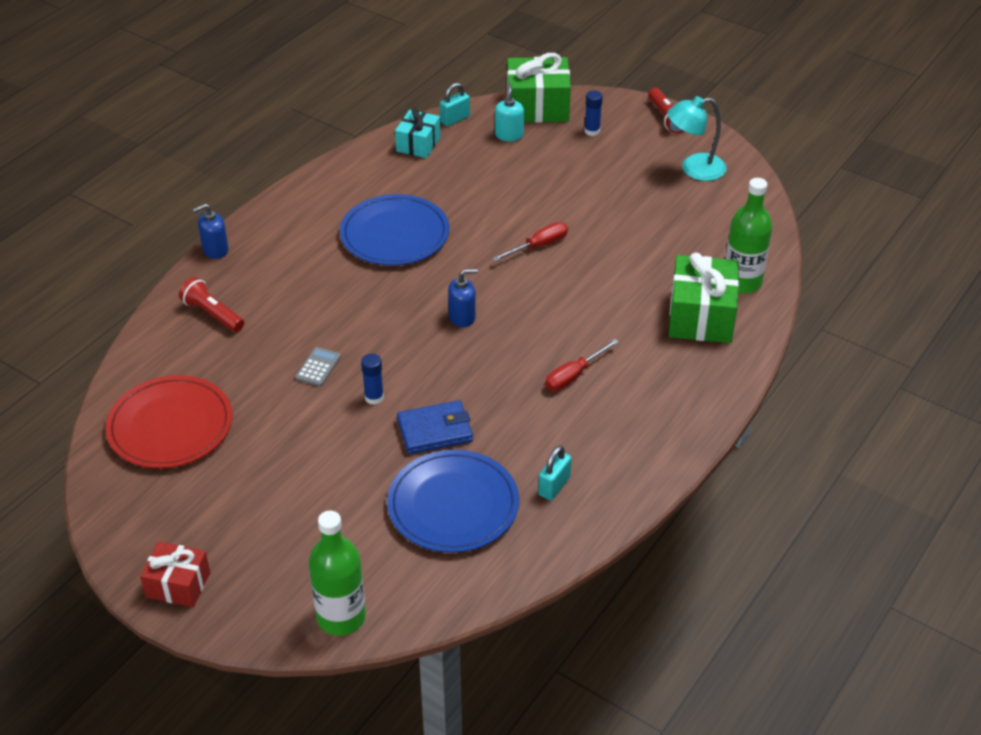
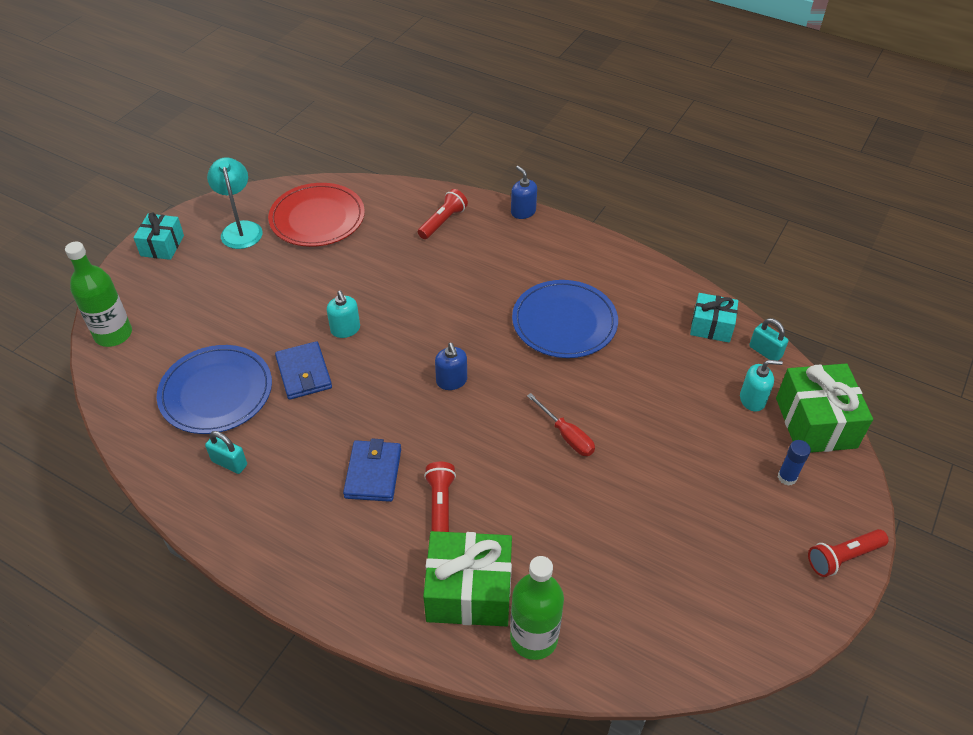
camera: 85 degrees right, 5 degrees up
red gift [140,541,210,607] -> turquoise gift [133,213,184,260]
grey calculator [295,347,341,387] -> none
blue glue stick [361,354,384,405] -> turquoise soap dispenser [327,290,360,338]
red screwdriver [545,339,619,391] -> blue wallet [343,439,401,502]
turquoise lamp [667,96,727,181] -> turquoise lamp moved to [207,157,262,249]
none -> red flashlight [424,462,456,532]

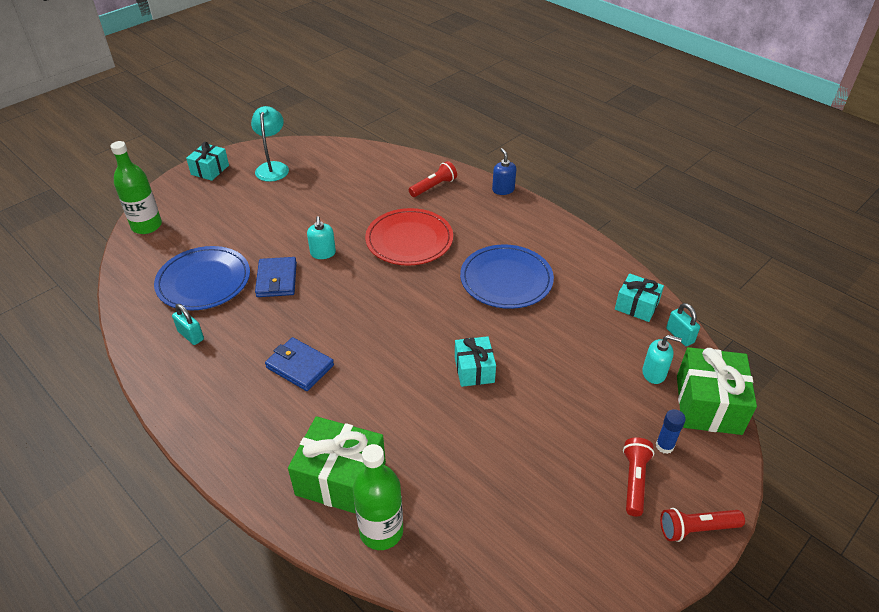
camera: 15 degrees right, 5 degrees down
red plate [268,183,365,247] -> red plate moved to [365,208,453,265]
blue wallet [343,439,401,502] -> blue wallet turned 75 degrees counterclockwise [265,337,334,391]
red flashlight [424,462,456,532] -> red flashlight moved to [623,437,654,516]
blue soap dispenser [435,343,467,390] -> none
red screwdriver [527,393,595,456] -> turquoise gift [455,336,496,387]

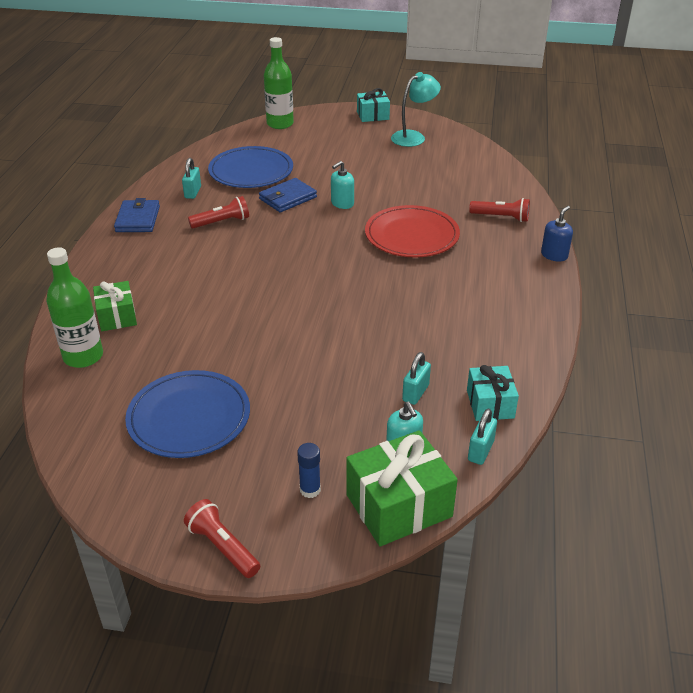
camera: 55 degrees right, 5 degrees down
blue wallet [265,337,334,391] -> blue wallet moved to [114,198,160,232]
green gift [288,416,386,514] -> green gift [93,281,137,331], size x0.61
turquoise gift [455,336,496,387] -> none
blue plate [460,244,554,309] -> blue plate moved to [125,370,250,458]
red flashlight [623,437,654,516] -> red flashlight moved to [188,196,249,228]
none -> turquoise padlock [402,352,431,405]

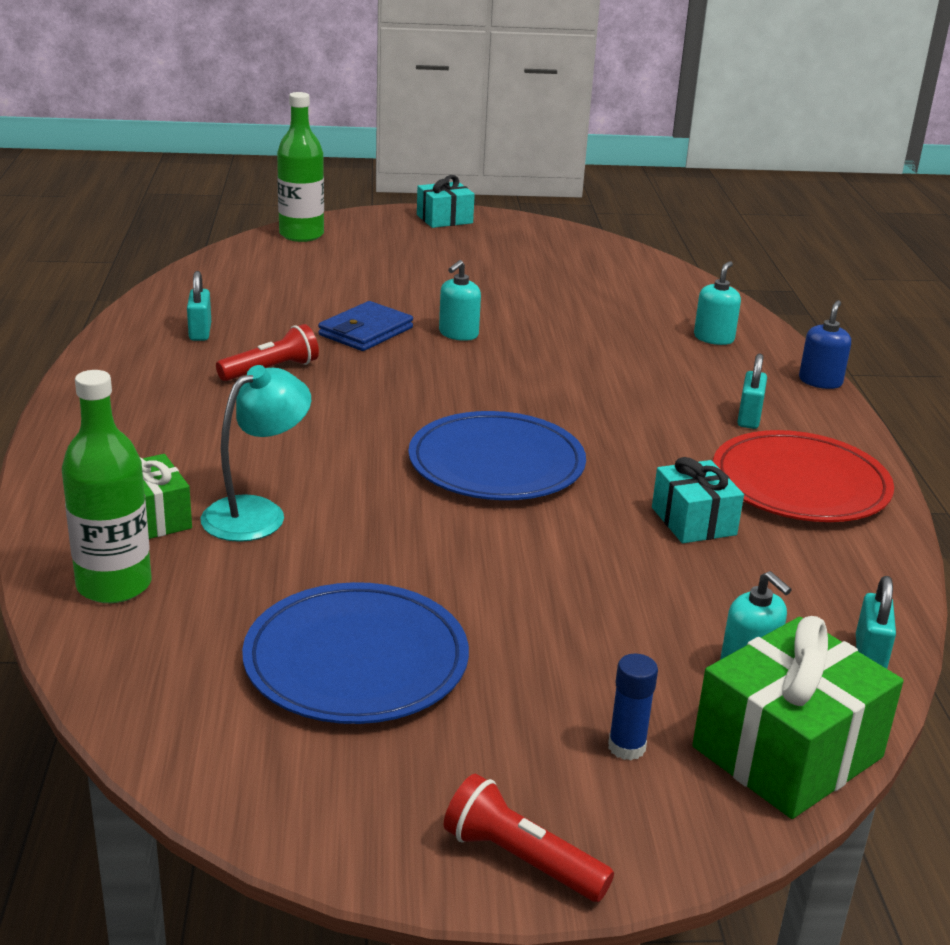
camera: 15 degrees left, 10 degrees down
blue wallet [114,198,160,232] -> none
blue plate [208,146,293,188] -> blue plate moved to [408,411,586,500]
red plate [365,205,460,257] -> red plate moved to [713,430,894,522]
turquoise lamp [391,72,441,147] -> turquoise lamp moved to [201,365,311,542]
turquoise padlock [402,352,431,405] -> turquoise padlock moved to [737,354,767,429]
turquoise gift [467,365,519,421] -> turquoise gift moved to [652,457,744,543]
red flashlight [469,198,530,222] -> turquoise soap dispenser [694,261,741,345]

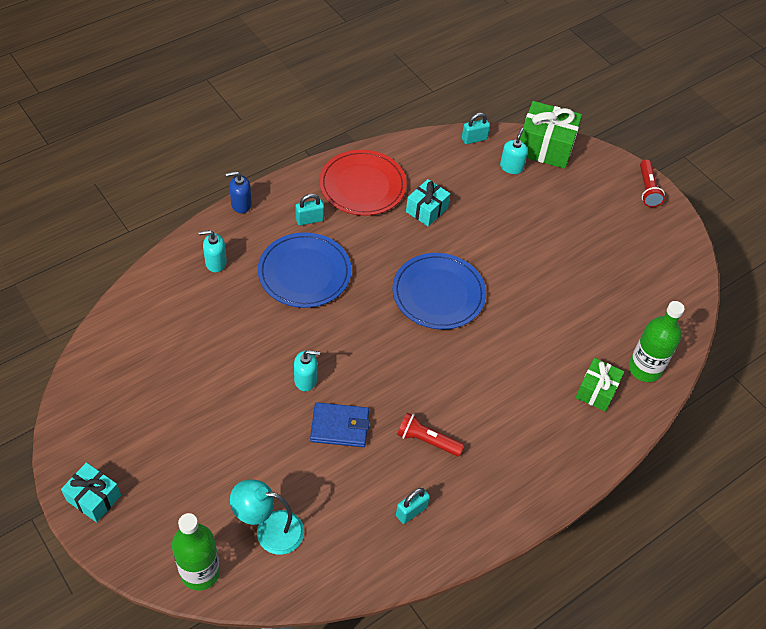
camera: 125 degrees left, 25 degrees up
turquoise lamp [201,365,311,542] -> turquoise lamp moved to [230,479,304,555]
blue plate [242,582,469,724] -> blue plate moved to [258,232,352,308]
blue glue stick [608,654,658,760] -> none

